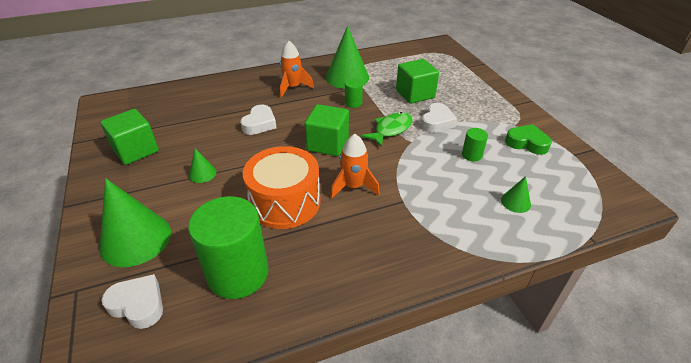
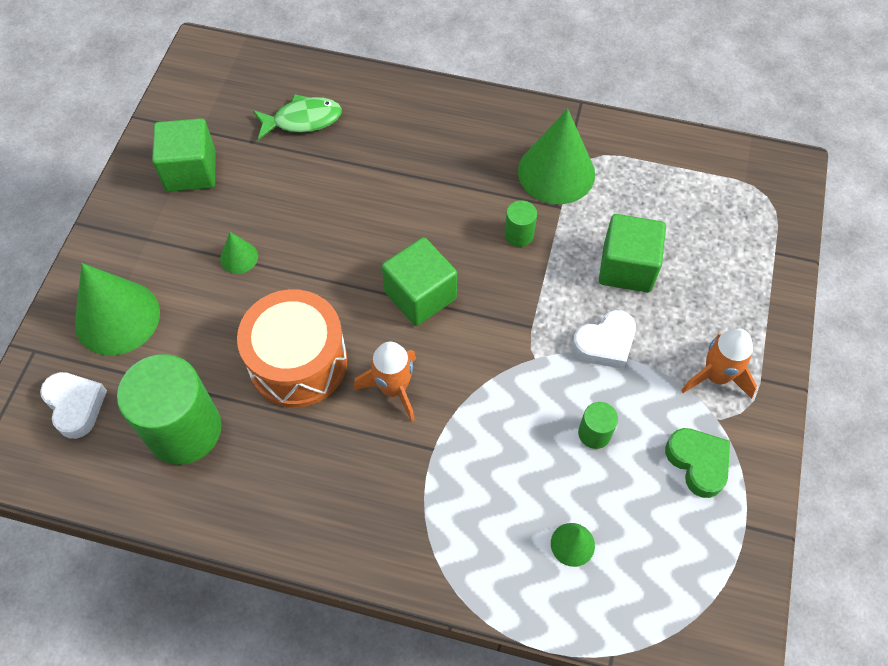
camera: 35 degrees right, 20 degrees up
white heart [240,105,277,135] -> none
orange rocket [280,41,314,98] -> orange rocket moved to [681,329,757,399]
green fish [361,112,413,147] -> green fish moved to [253,94,342,140]

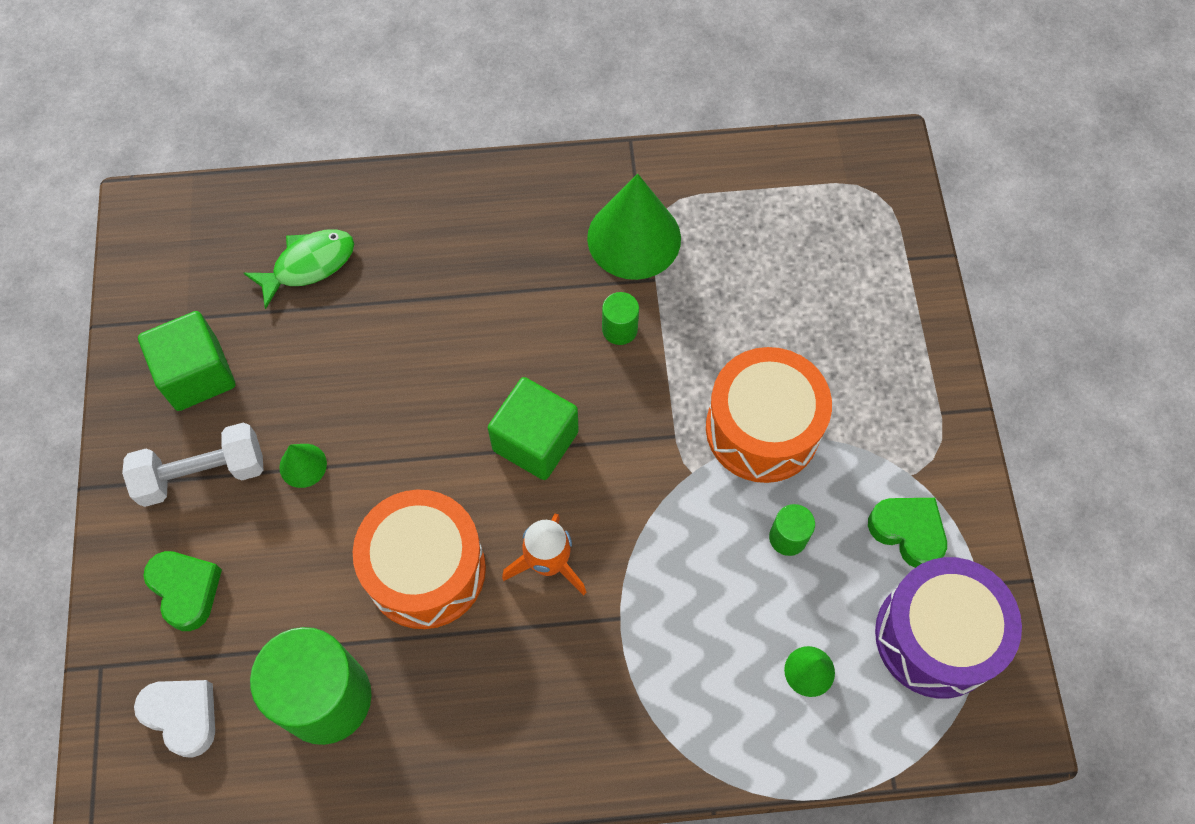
camera: 20 degrees left, 5 degrees up
green cone [75,263,160,356] -> green heart [143,551,222,631]
white heart [572,310,636,369] -> orange drum [706,347,832,483]
green cube [599,214,666,293] -> none
orange rocket [681,329,757,399] -> none
none -> white dumbbell [122,423,263,507]
none -> purple drum [875,557,1022,698]

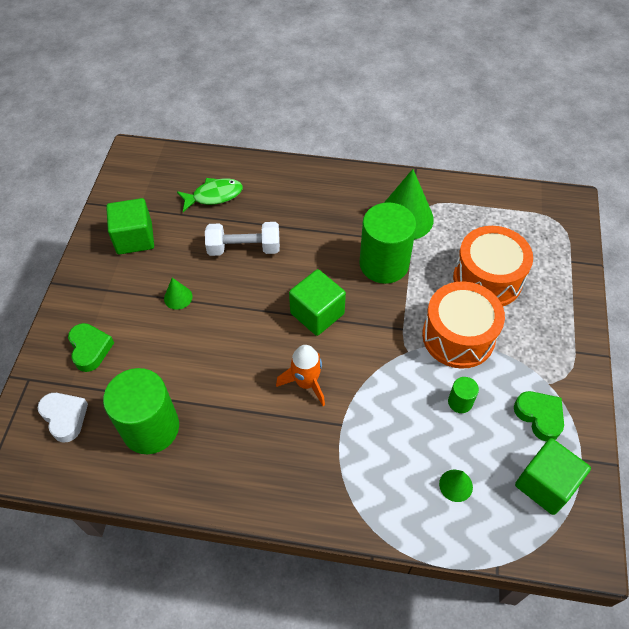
camera: 15 degrees right, 10 degrees down
white dumbbell [122,423,263,507] -> white dumbbell moved to [205,222,280,256]
orange drum [353,490,486,629] -> orange drum moved to [453,226,533,306]
green cylinder [602,292,639,345] -> green cylinder [359,202,416,284], size x2.27
purple drum [875,557,1022,698] -> green cube [515,438,591,515]

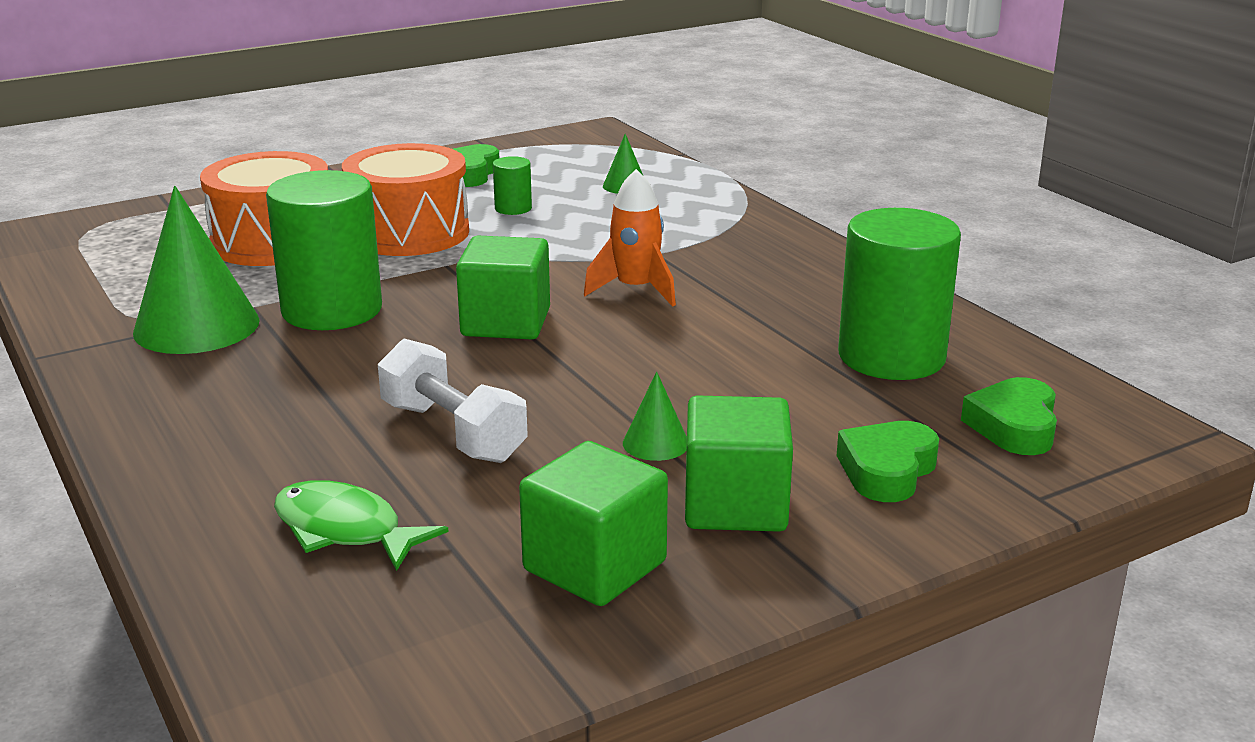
camera: 130 degrees left, 30 degrees down
white heart [38,393,88,443] -> green heart [961,377,1057,455]
green cube [515,438,591,515] -> green cube moved to [685,395,793,532]

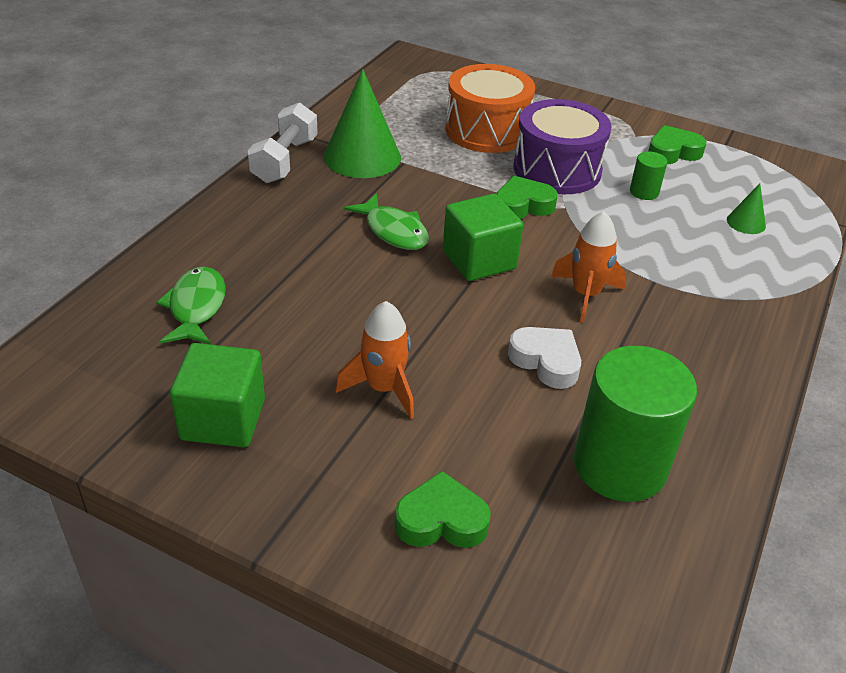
camera: 55 degrees right, 15 degrees up
green cylinder [266,170,382,330] -> none
orange drum [342,143,469,256] -> purple drum [513,99,612,194]
white dumbbell [378,339,528,463] -> white dumbbell moved to [247,102,318,183]
green cone [623,371,687,461] -> orange rocket [335,301,414,419]
green cube [685,395,793,532] -> none
green heart [961,377,1057,455] -> green heart moved to [496,176,558,219]
none -> green fish [344,193,429,250]
none -> white heart [508,327,581,389]

